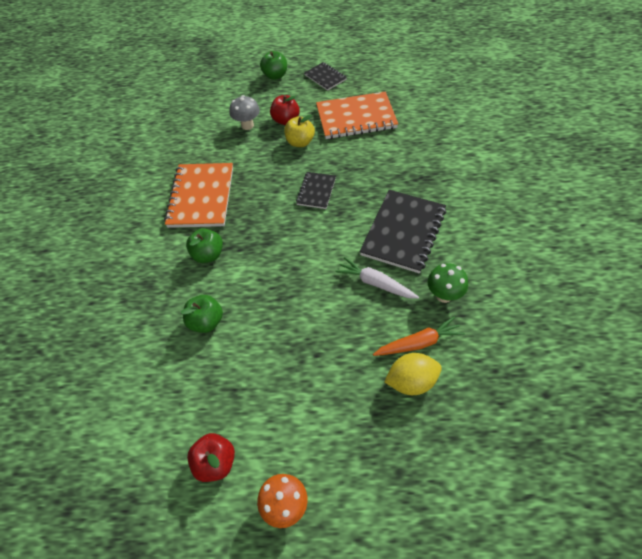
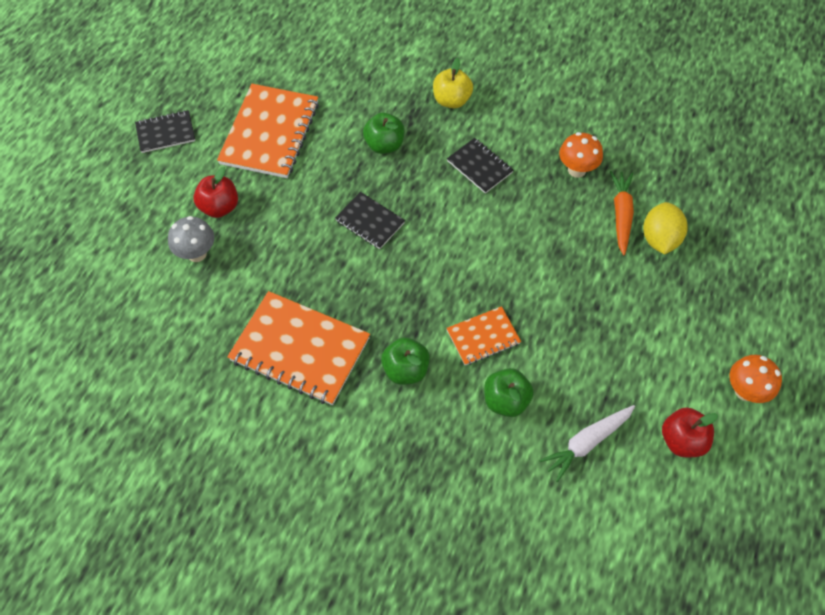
camera: 70 degrees left, 5 degrees up
green apple [260,51,287,80] -> green apple moved to [363,113,405,154]
yellow apple [284,115,315,147] -> yellow apple moved to [433,58,473,108]
white carrot [335,257,419,299] -> white carrot moved to [539,405,635,482]
black notebook [359,190,446,274] -> black notebook [447,138,514,194], size x0.53
green mushroom [427,263,468,303] -> orange mushroom [559,132,603,178]
none -> orange notebook [446,306,521,365]

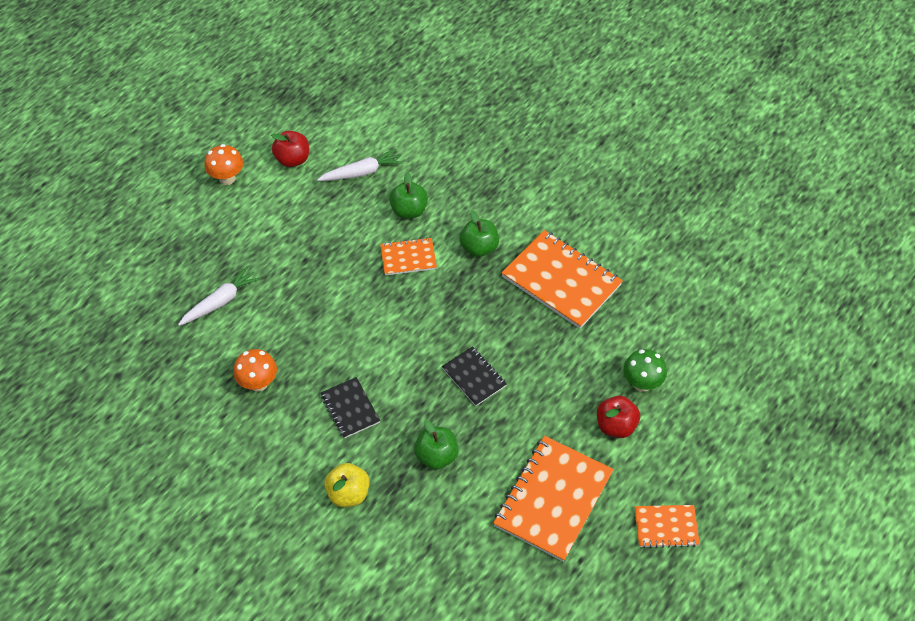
camera: 165 degrees left, 5 degrees down
black notebook [135,110,195,153] -> orange notebook [635,505,700,548]
grey mushroom [168,216,214,262] -> green mushroom [623,349,667,392]
orange carrot [610,171,634,256] -> none
yellow lemon [643,202,688,255] -> white carrot [178,266,260,326]

